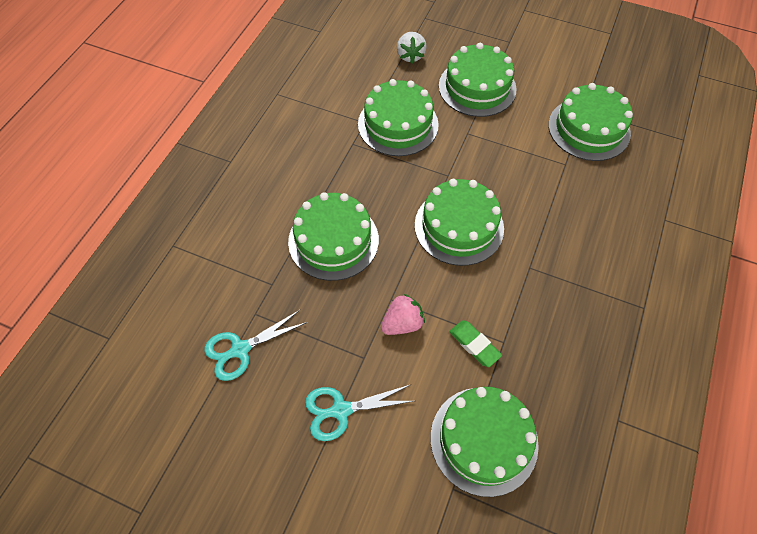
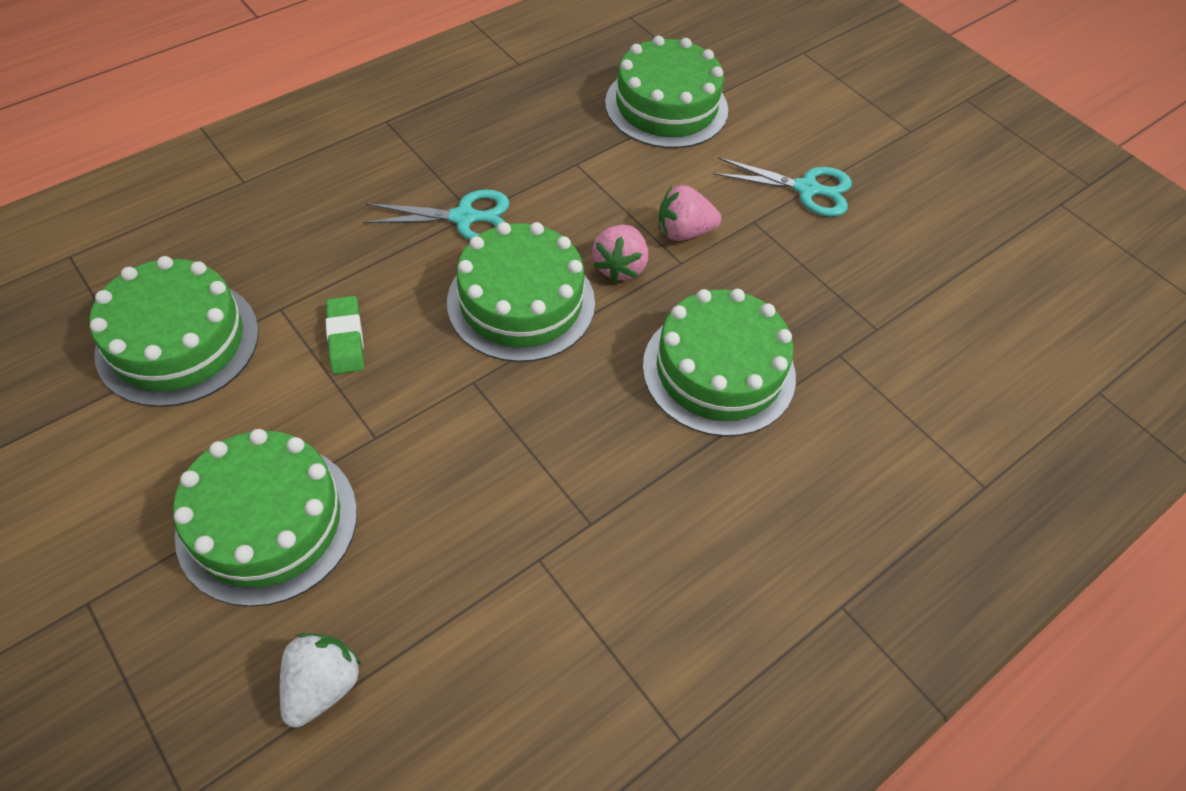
camera: 155 degrees left, 5 degrees down
turquoise scissors [204,310,308,381] -> turquoise scissors moved to [363,189,509,240]
green cake [358,79,439,156] -> none
green eraser [449,320,502,367] -> green eraser moved to [326,296,364,374]
none -> pink strawberry [592,225,648,282]

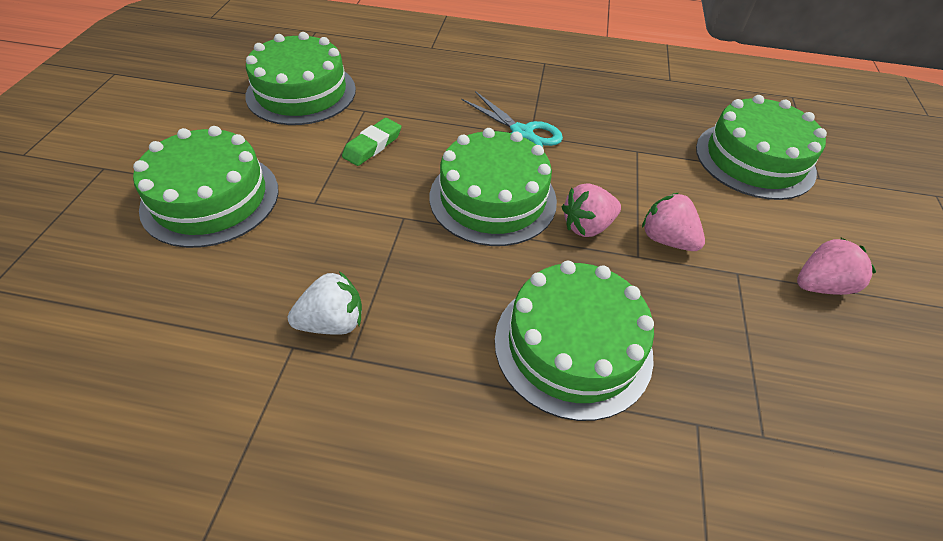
camera: 50 degrees right, 5 degrees down
white strawberry [280,633,362,728] -> white strawberry moved to [288,271,362,335]
turquoise scissors [713,157,852,217] -> pink strawberry [797,238,876,295]

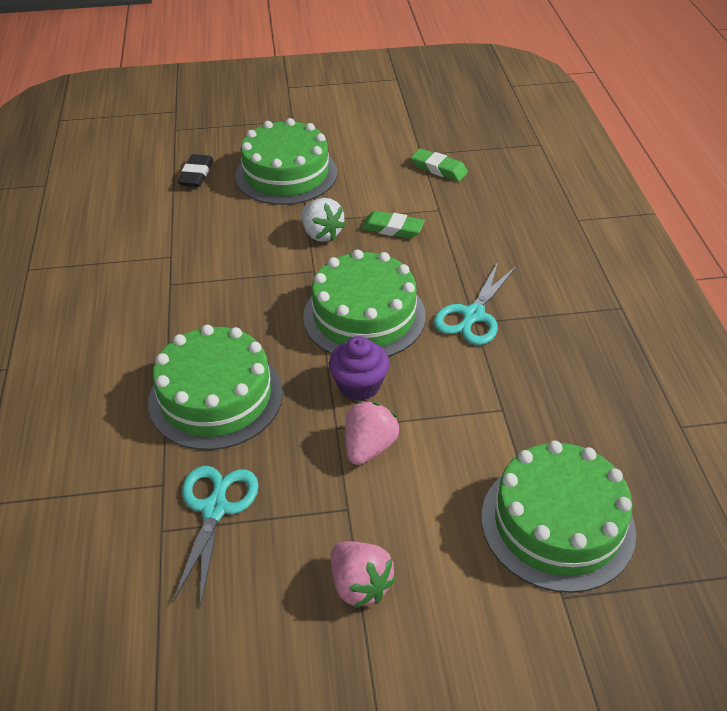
camera: 75 degrees right, 5 degrees down
green cake [245,32,356,125] -> green eraser [411,148,468,181]
white strawberry [288,271,362,335] -> white strawberry moved to [302,198,346,242]
pink strawberry [562,183,621,237] -> purple cupcake [329,336,389,401]
none -> turquoise scissors [173,466,259,607]
none -> black eraser [178,154,213,187]

